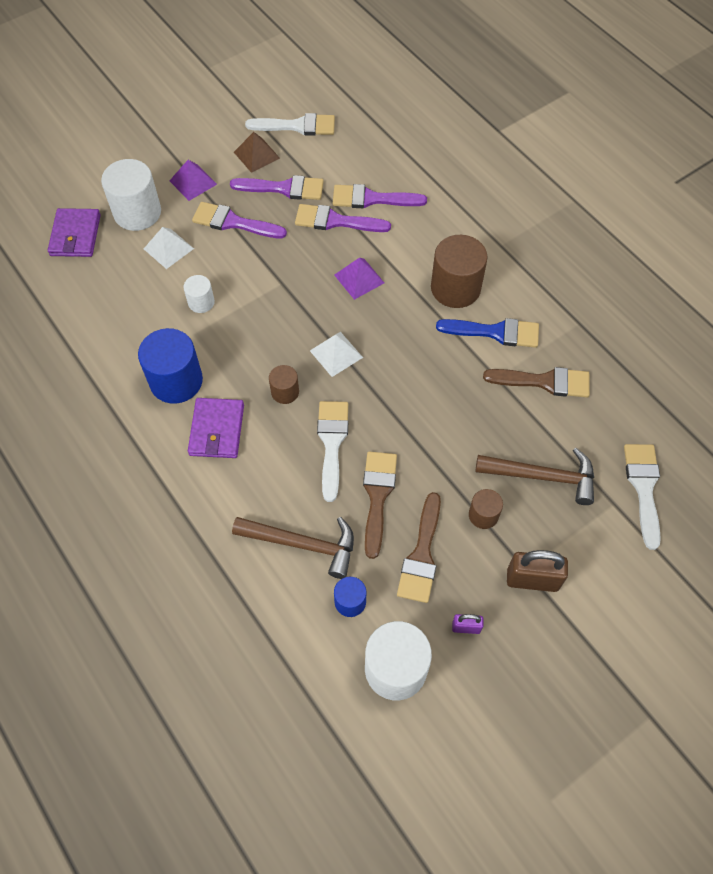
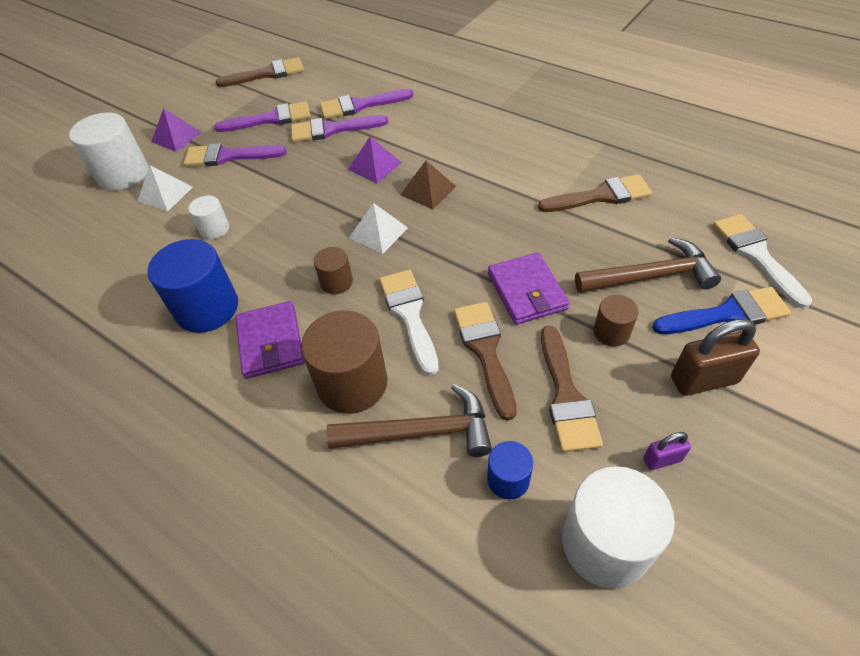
camera: 15 degrees left, 10 degrees down
purple wallet [48,208,101,257] -> purple wallet moved to [488,252,570,325]
brown pyramid [234,132,280,173] -> brown pyramid moved to [400,161,456,209]
white brush [245,113,335,136] -> brown brush [216,57,304,87]
brown cylinder [431,235,488,308] -> brown cylinder moved to [301,311,388,414]
blue brush [436,318,539,348] -> blue brush moved to [652,287,791,334]

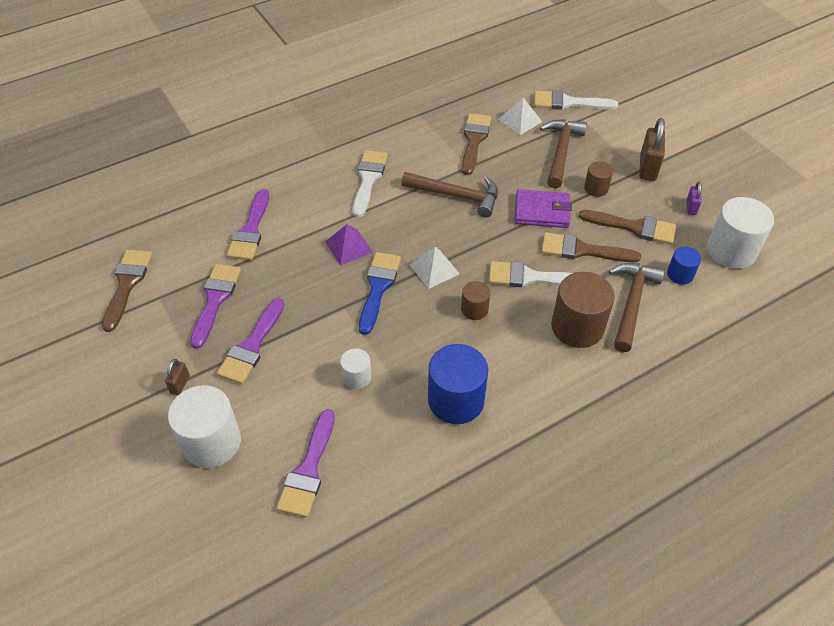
camera: 70 degrees left, 0 degrees up
white pyramid [137,165,193,212] -> white pyramid moved to [498,98,542,135]
purple pyramid [151,108,202,152] -> brown padlock [165,359,190,395]
purple wallet [235,301,305,379] -> none
purple brush [291,115,388,142] -> purple brush moved to [276,409,335,518]
brown pyramid [400,161,456,209] -> none
blue brush [652,287,791,334] -> blue brush moved to [359,252,401,335]
none -> white brush [353,150,388,217]
none -> brown hammer [401,172,498,218]

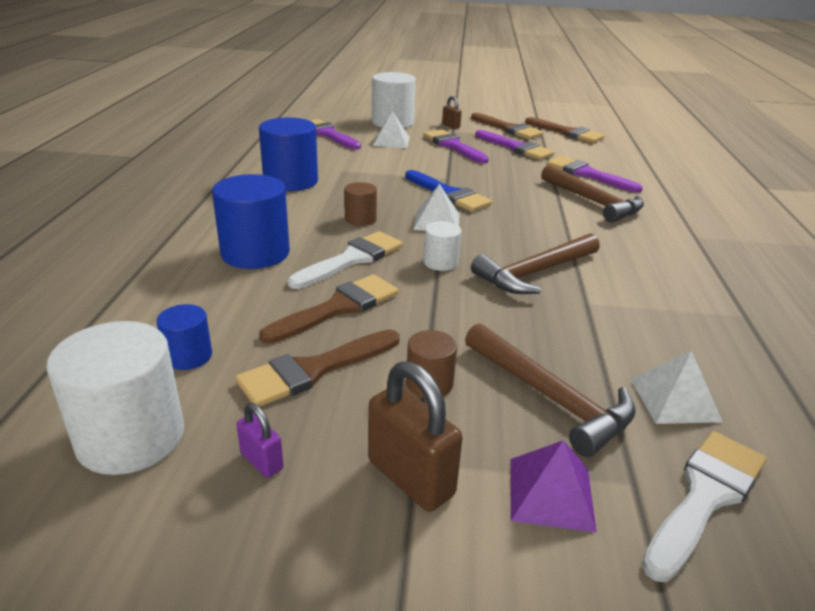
camera: 125 degrees right, 20 degrees down
purple pyramid [325,224,373,266] -> purple pyramid moved to [511,440,597,532]
white cylinder [340,348,372,389] -> white cylinder moved to [423,221,462,271]
white brush [353,150,388,217] -> none
brown brush [462,113,491,175] -> brown brush moved to [471,113,543,139]
purple wallet [515,189,572,228] -> none
brown cylinder [551,272,615,348] -> blue cylinder [212,174,290,269]
brown hammer [609,263,665,352] -> brown hammer moved to [541,165,644,223]
none -> white pyramid [373,111,410,148]

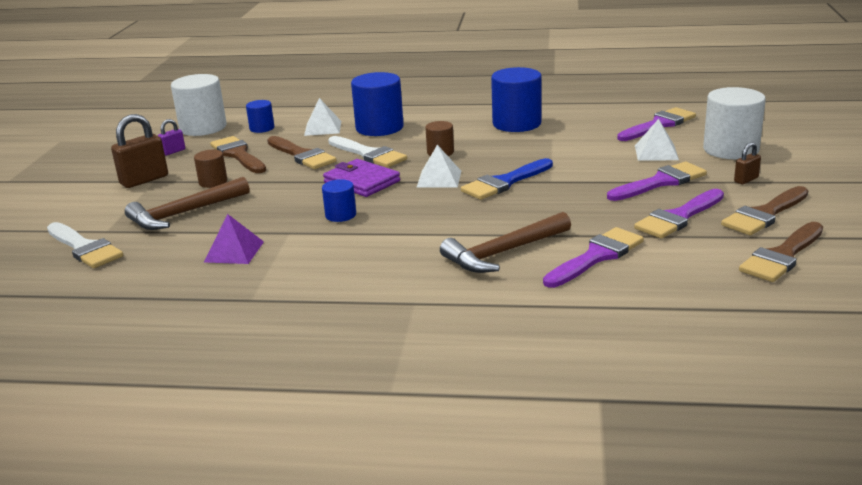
camera: 95 degrees right, 5 degrees down
white cylinder [423,221,462,271] -> purple wallet [323,159,400,197]
brown hammer [471,233,600,294] -> blue cylinder [322,179,356,222]
purple pyramid [511,440,597,532] -> purple pyramid moved to [204,214,264,264]
white pyramid [630,351,723,424] -> white pyramid moved to [304,98,341,136]

